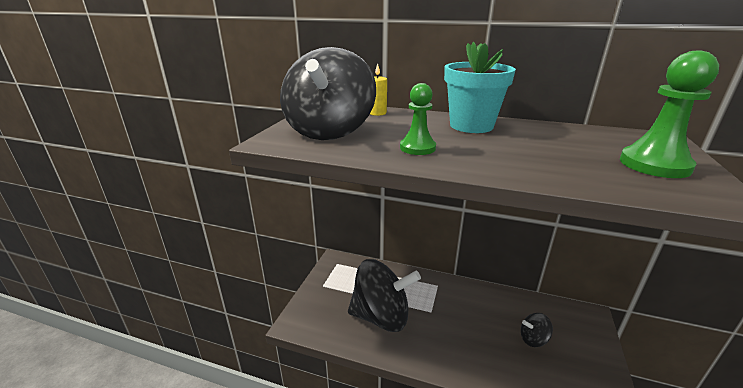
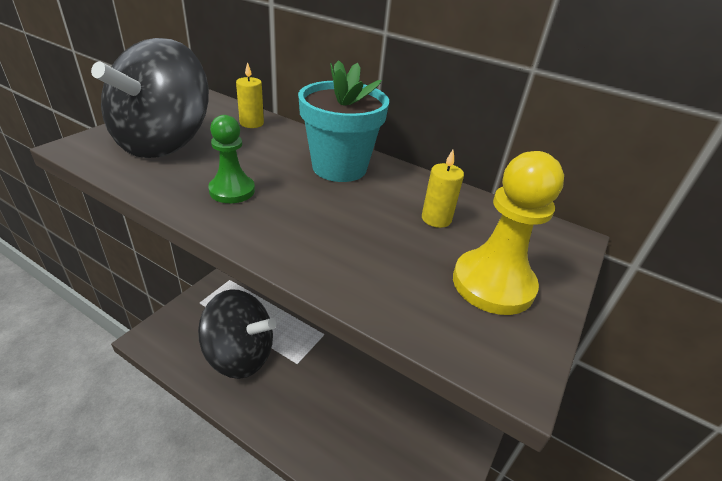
camera: 10 degrees right, 10 degrees up
black spinning top [521,313,553,347] -> none
green pawn [620,50,719,178] -> yellow pawn [453,151,564,315]
none -> yellow candle [422,150,464,228]

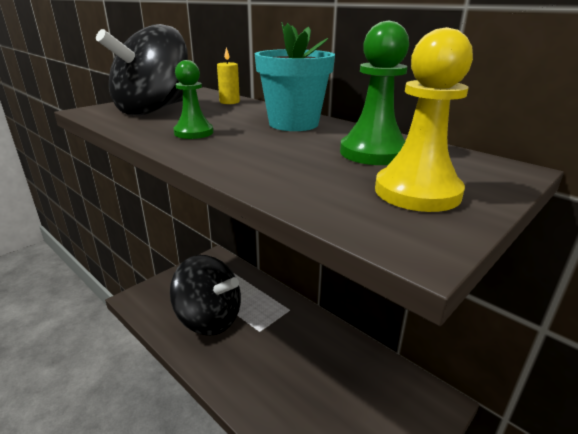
camera: 15 degrees right, 10 degrees down
yellow candle [422,150,464,228] -> green pawn [340,20,409,165]

